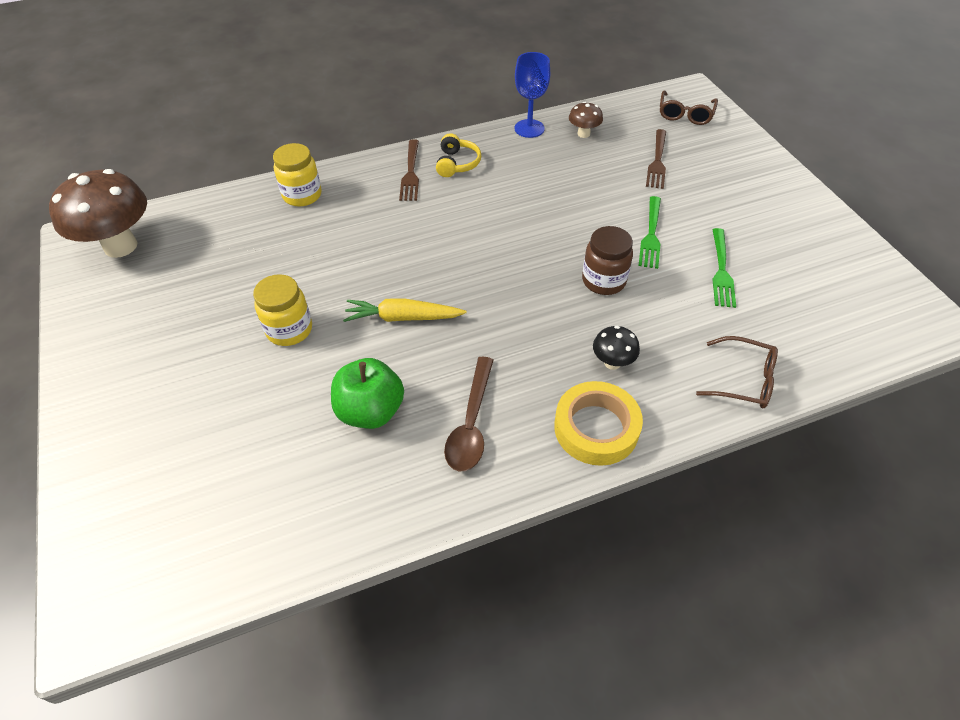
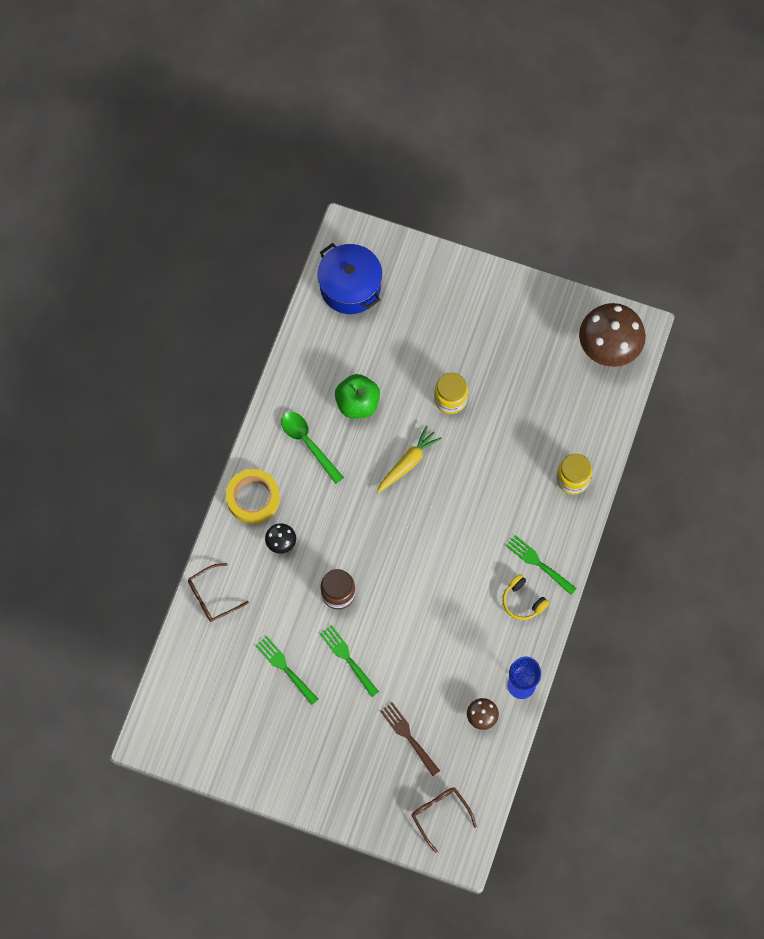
camera: 130 degrees right, 20 degrees up
brown fork [399,139,419,201] -> green fork [506,535,577,595]
brown spoon [444,357,493,471] -> green spoon [281,412,344,484]
none -> blue pot [318,243,382,314]

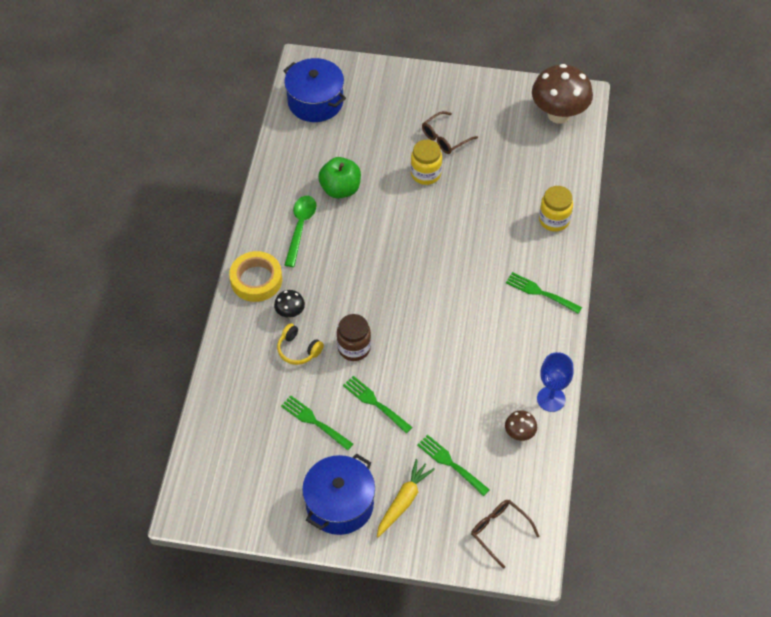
camera: 10 degrees left, 15 degrees down
brown glasses [188,563,249,622] -> brown glasses moved to [422,111,478,154]
green spoon [281,412,344,484] -> green spoon turned 60 degrees clockwise [285,196,316,267]
yellow carrot [377,426,442,493] -> yellow carrot moved to [377,459,435,538]
brown fork [380,702,440,776] -> green fork [417,435,490,496]
yellow headphones [502,574,549,620] -> yellow headphones moved to [277,323,324,365]
none -> blue pot [302,453,375,535]

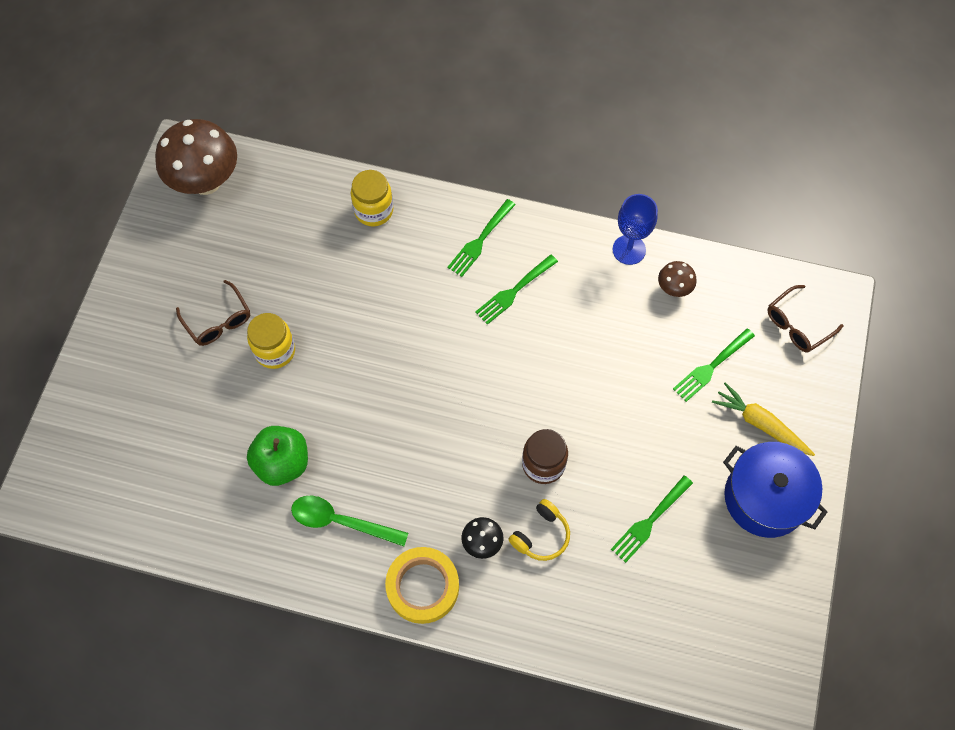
camera: 85 degrees left, 10 degrees up
blue pot [283,58,346,122] -> none
green fork [343,376,413,433] -> green fork moved to [475,254,558,325]

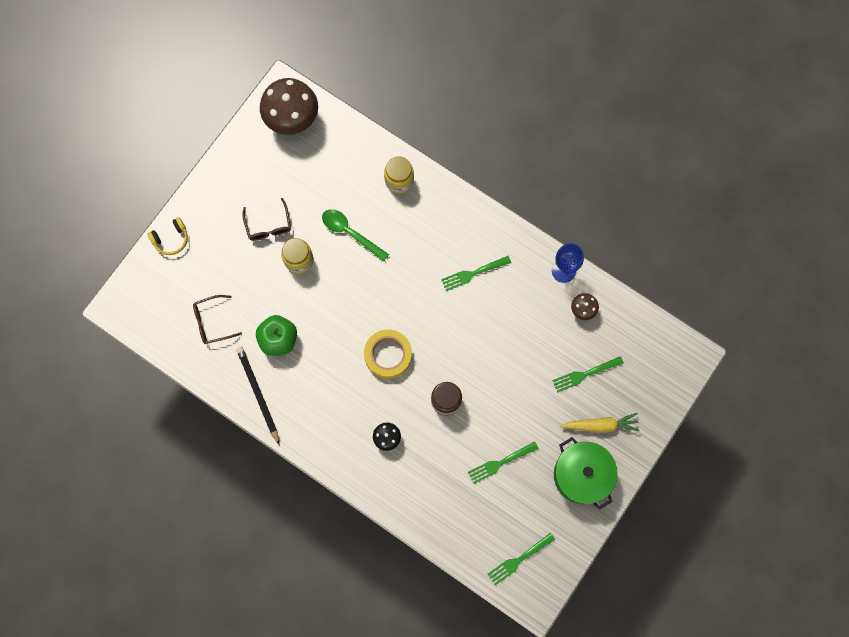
camera: 20 degrees right, 10 degrees up
green spoon [291,495,408,546] -> green spoon moved to [322,209,389,262]
yellow tape [385,547,459,624] -> yellow tape moved to [364,329,412,379]
green fork [447,199,516,277] -> green fork moved to [488,533,555,585]
yellow headphones [508,499,570,561] -> yellow headphones moved to [147,217,188,255]
yellow carrot [712,382,815,456] -> yellow carrot turned 120 degrees clockwise [560,413,639,433]
blue pot [723,442,827,538] -> green pot [554,437,618,510]
brown glasses [767,285,844,353] -> brown glasses moved to [193,295,242,344]
none -> black pencil [236,346,279,444]

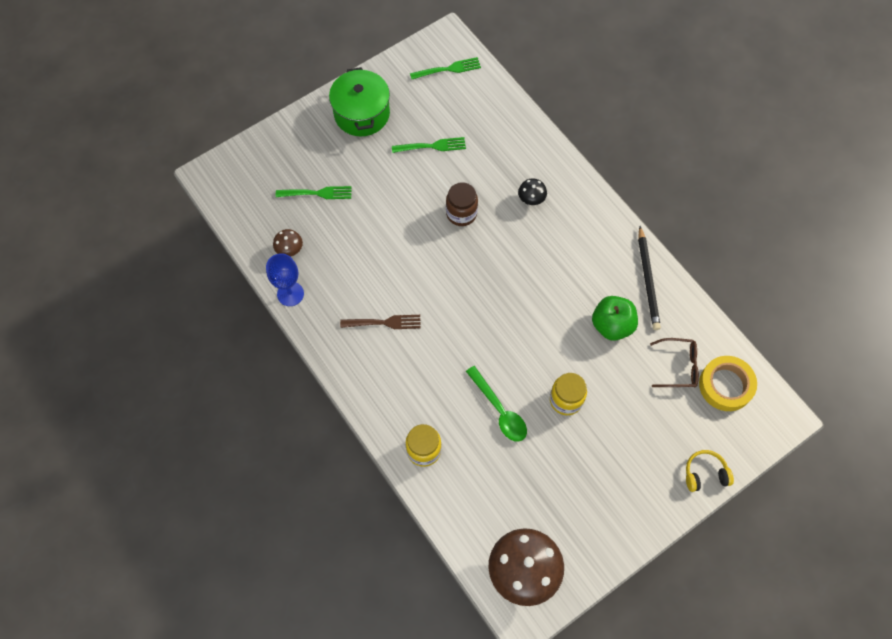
camera: 160 degrees left, 10 degrees down
brown glasses [242,198,291,241] -> none
yellow tape [364,329,412,379] -> yellow tape moved to [699,356,757,411]
green fork [441,256,511,291] -> brown fork [340,315,421,329]
yellow carrot [560,413,639,433] -> none

